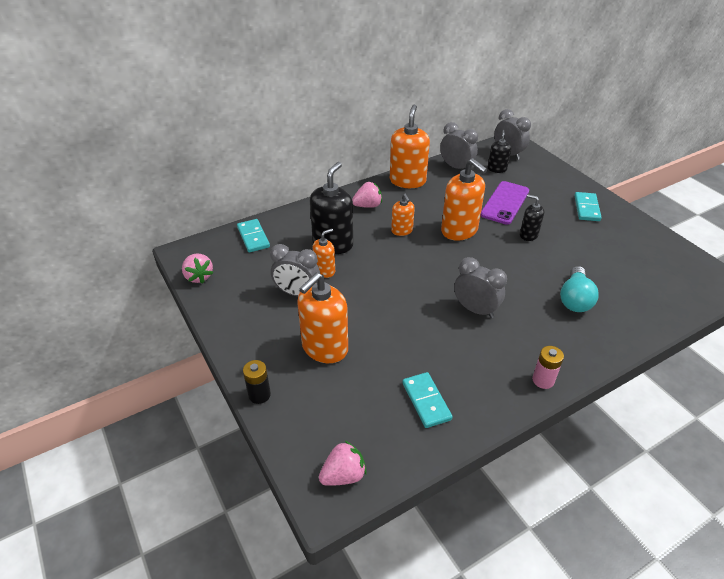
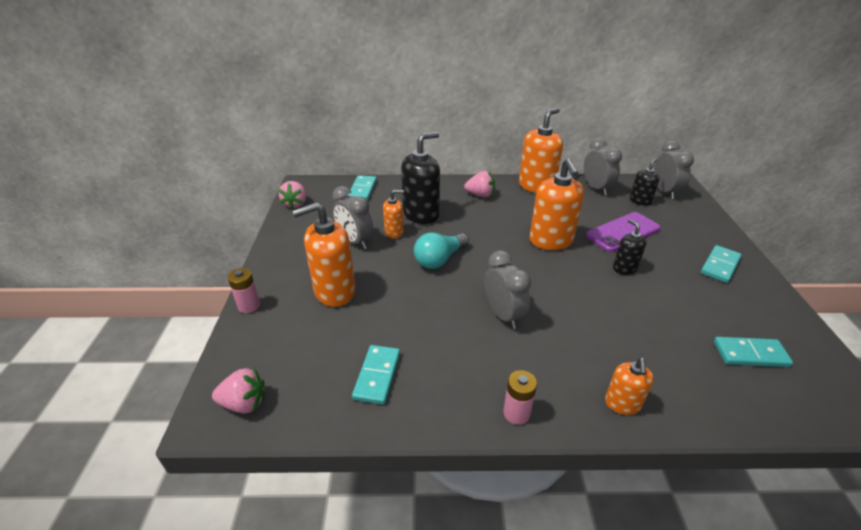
camera: 30 degrees right, 5 degrees down
black battery [243,360,271,404] -> pink battery [228,268,260,313]
orange soap dispenser [391,194,415,236] -> orange soap dispenser moved to [605,358,654,415]
turquoise light bulb [560,266,599,312] -> turquoise light bulb moved to [414,232,469,269]
none -> turquoise domino [714,337,793,367]

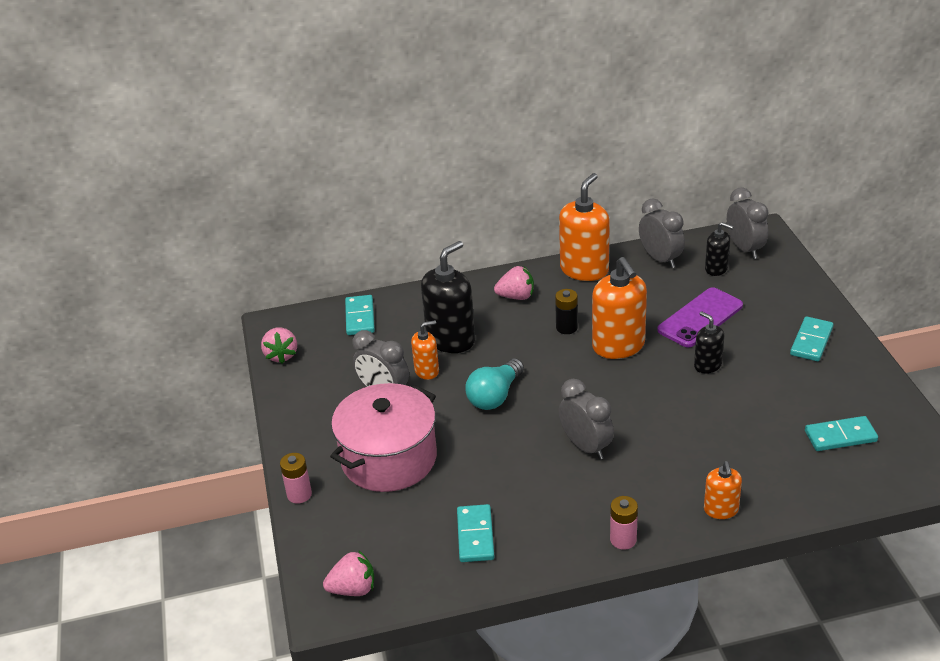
camera: 10 degrees left, 0 degrees up
orange soap dispenser [292,202,356,307] -> pink pot [330,383,437,492]
black soap dispenser [630,158,660,206] -> black soap dispenser turned 90 degrees clockwise [705,222,734,276]
none -> black battery [555,289,578,334]

